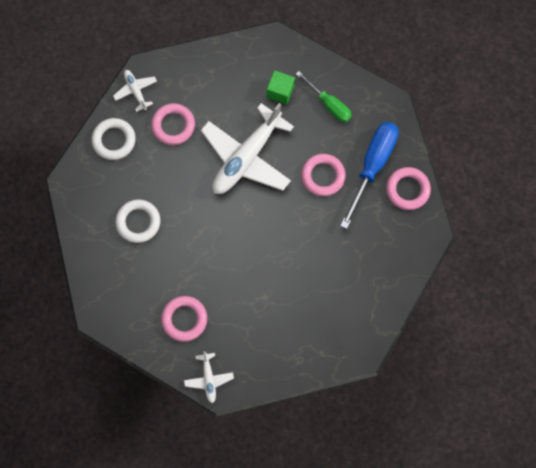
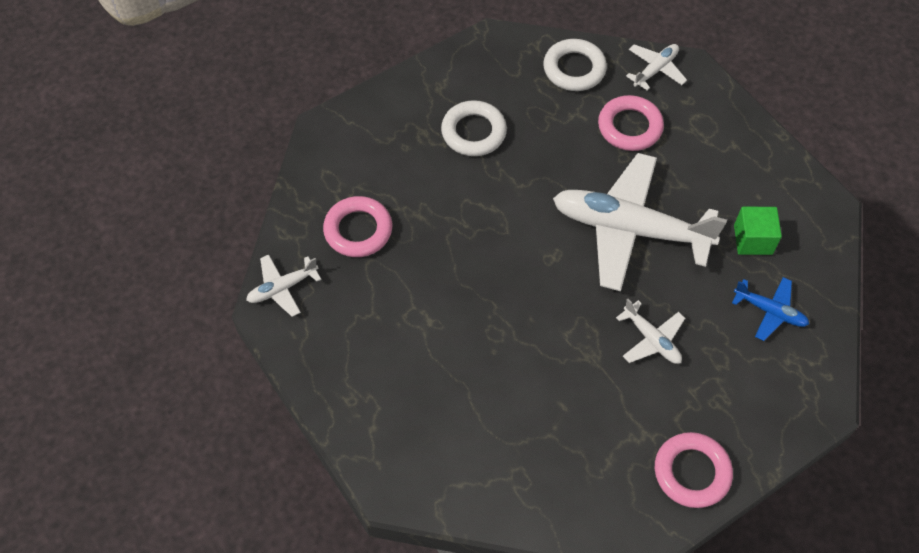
camera: 70 degrees right, 15 degrees down
green screwdriver [296,71,352,122] -> blue plane [732,277,809,341]
pink ring [301,154,346,196] -> white plane [616,299,685,364]
blue screwdriver [340,122,399,229] -> none

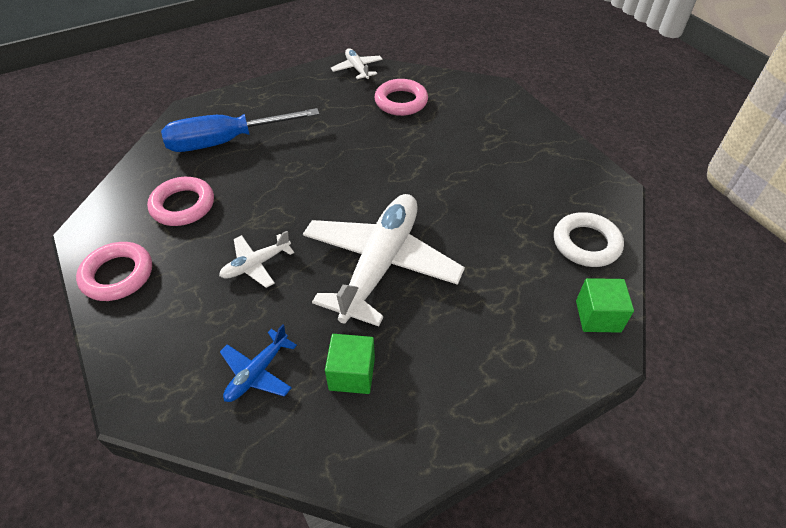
camera: 95 degrees right, 10 degrees down
white ring [441,100,507,156] -> none
pink ring [598,95,664,151] -> pink ring moved to [147,177,214,226]
white plane [626,44,687,91] -> green cube [576,278,634,333]
none -> blue screwdriver [161,108,319,152]

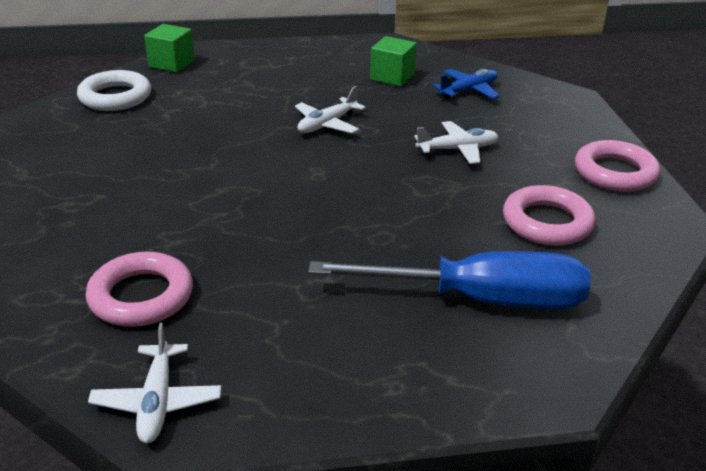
camera: 160 degrees left, 15 degrees down
white plane [303,194,465,327] -> white plane [295,86,366,133], size x0.45

